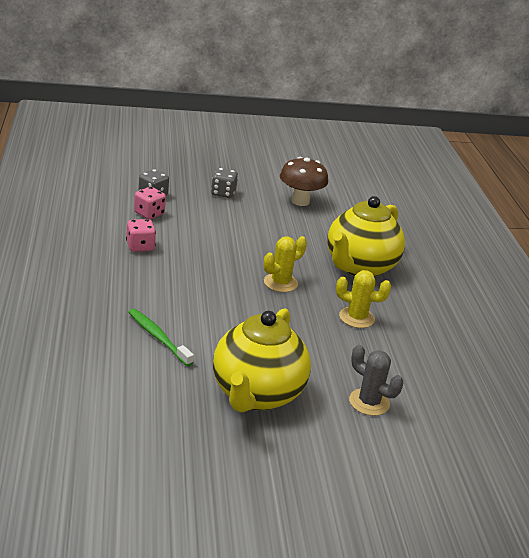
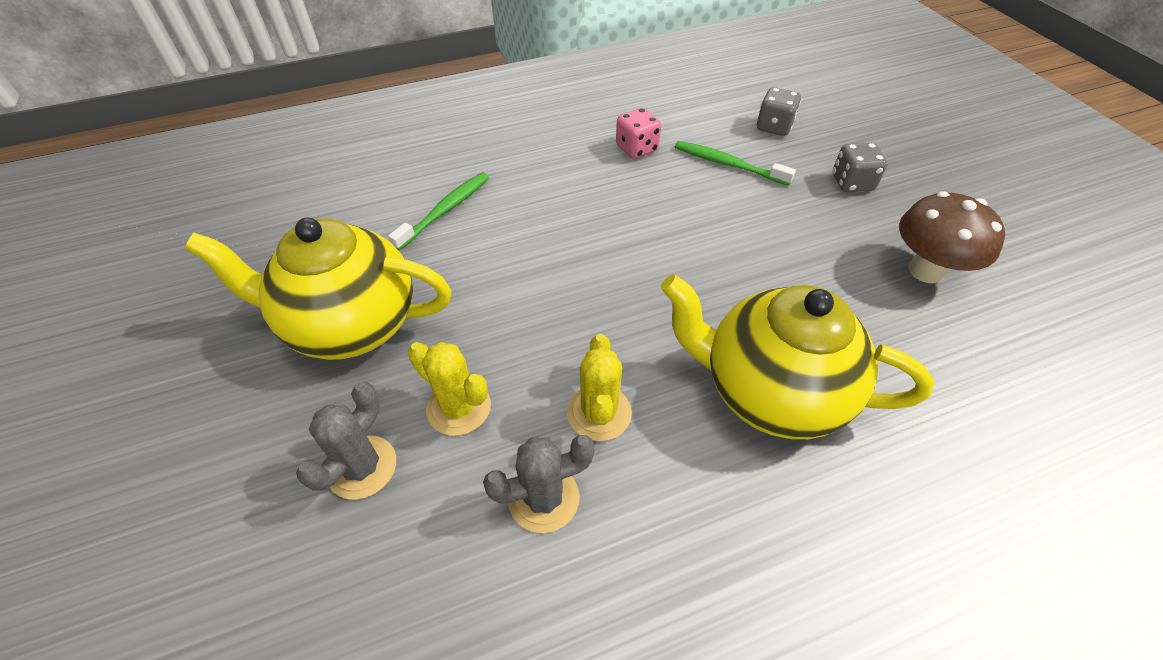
camera: 80 degrees right, 20 degrees up
pink dice [134,187,166,219] -> none
yellow cactus [264,236,307,292] -> yellow cactus moved to [408,342,491,436]
none -> grey cactus [483,435,595,533]
none -> green toothbrush [675,141,796,186]

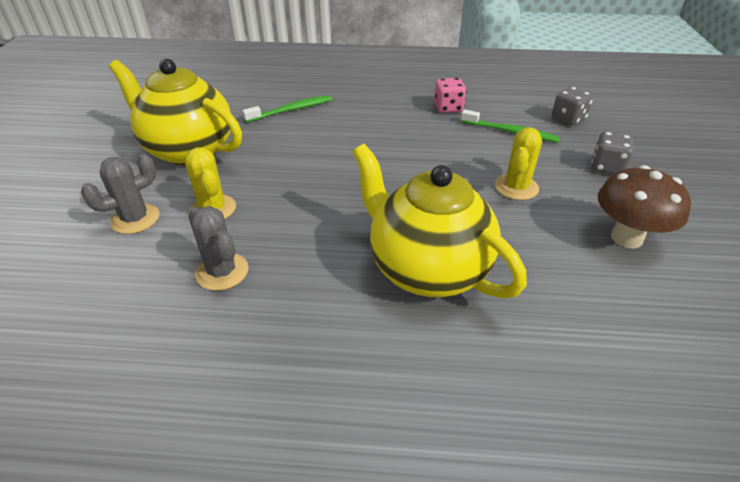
camera: 25 degrees right, 10 degrees down
grey cactus [483,435,595,533] -> grey cactus turned 45 degrees clockwise [188,206,249,291]
yellow cactus [567,334,632,441] -> yellow cactus moved to [495,127,542,200]
green toothbrush [675,141,796,186] -> green toothbrush turned 150 degrees clockwise [461,109,560,143]

